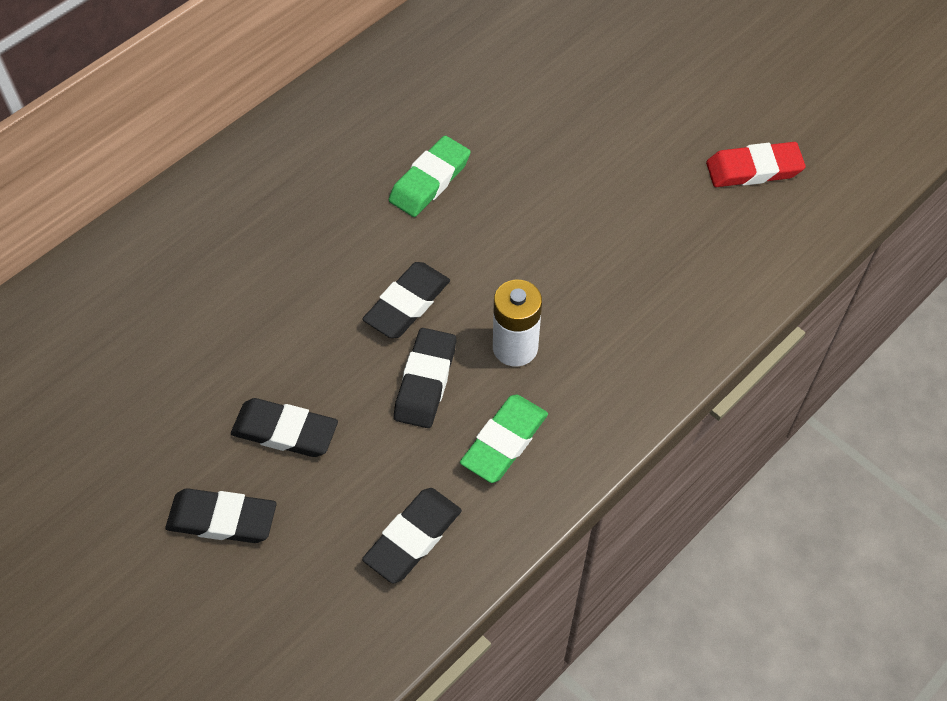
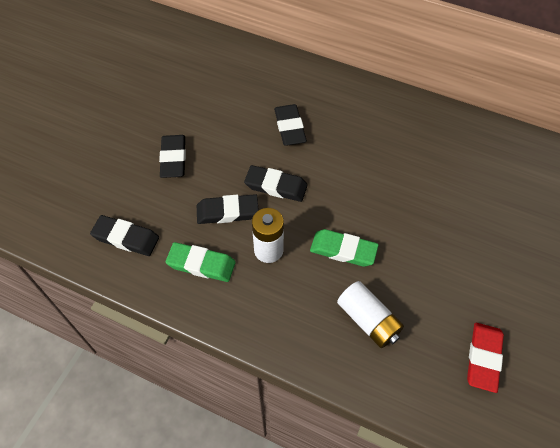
camera: 70 degrees right, 0 degrees up
black eraser [166,488,277,543] -> black eraser moved to [274,104,307,146]
green eraser [389,136,471,217] -> green eraser moved to [310,229,379,267]
red eraser [706,142,806,187] -> red eraser turned 45 degrees clockwise [467,323,504,393]
none -> white battery [337,281,404,348]

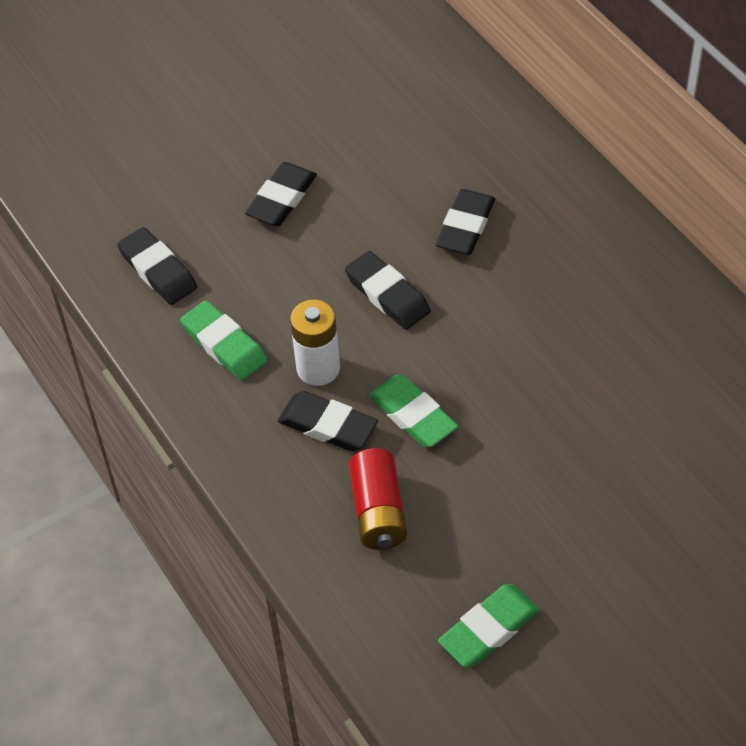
camera: 35 degrees right, 5 degrees down
black eraser [197,194,259,224] -> black eraser moved to [278,391,378,451]
white battery [337,281,404,348] -> red battery [349,448,407,550]
red eraser [467,323,504,393] -> green eraser [438,584,540,667]

